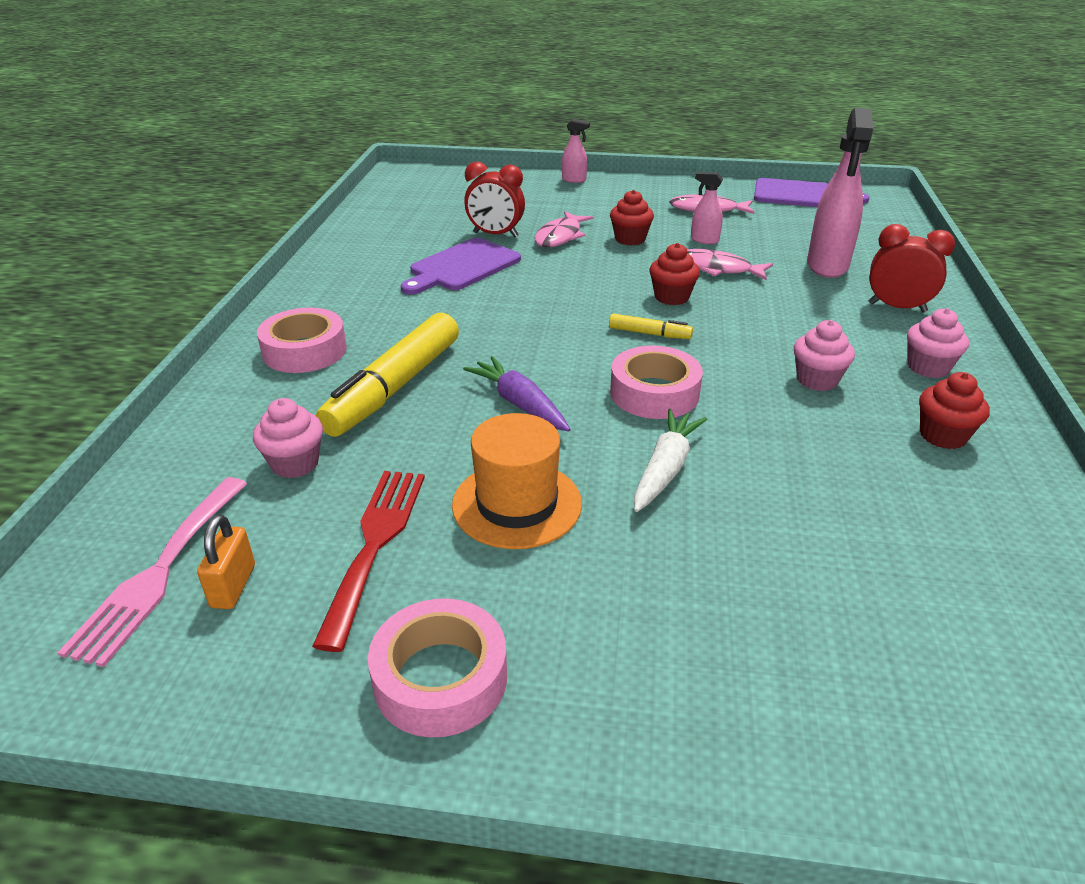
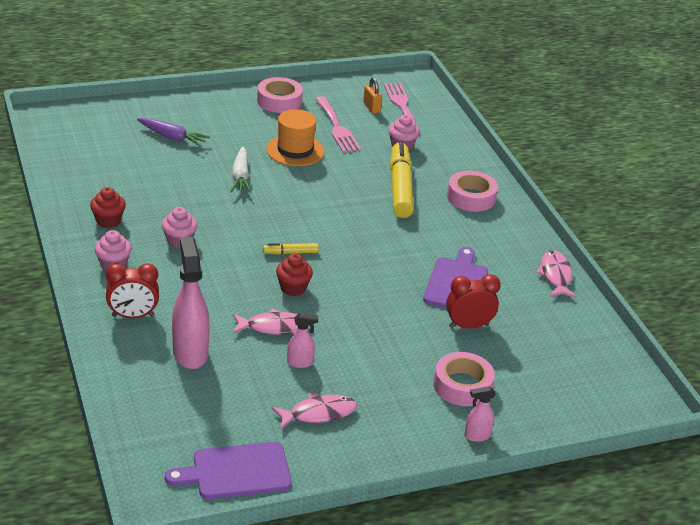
camera: 150 degrees right, 0 degrees up
red fork [312,471,425,652] -> pink fork [315,96,361,152]
purple carrot [463,356,571,432] -> purple carrot moved to [137,118,210,147]
pink fish [535,211,593,247] -> pink fish moved to [536,250,577,298]
red cupcake [610,190,654,246] -> none
pink tape [610,345,703,419] -> pink tape moved to [433,352,495,406]

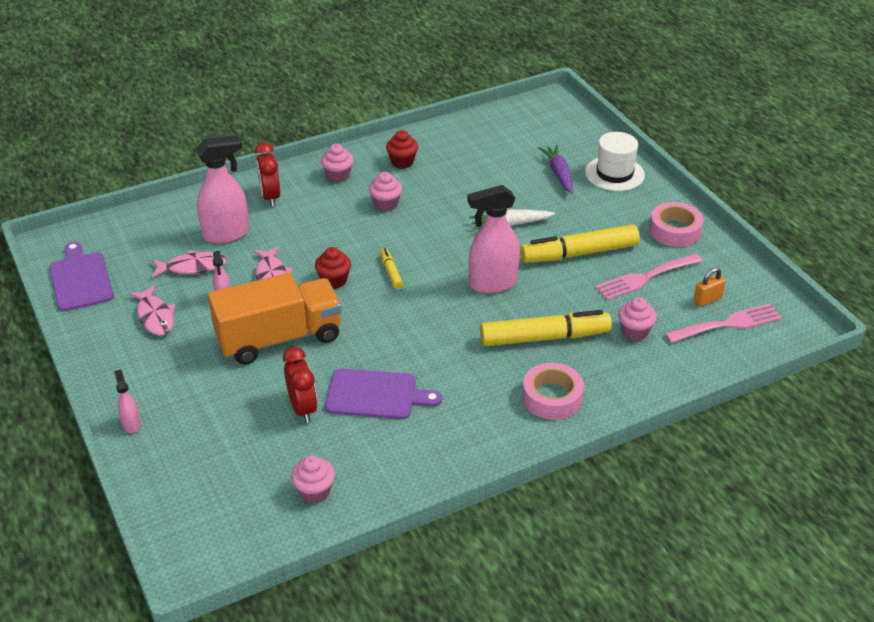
camera: 85 degrees right, 5 degrees up
purple carrot [137,118,210,147] -> purple carrot turned 150 degrees clockwise [539,145,573,193]
orange hat [266,109,324,166] -> yellow marker [520,225,640,263]
pink tape [433,352,495,406] -> none
pink fish [536,250,577,298] -> pink fish moved to [152,250,227,278]
none -> orange truck [208,273,342,365]
none -> pink cupcake [291,455,335,503]
none -> pink spray bottle [467,185,520,294]
none -> white hat [585,132,645,191]

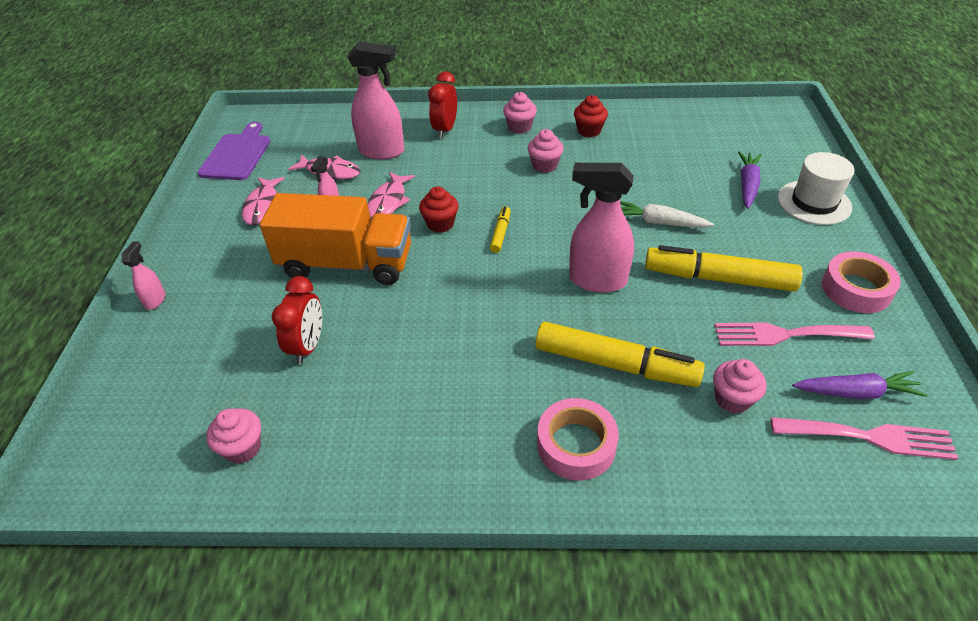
camera: 30 degrees right, 5 degrees up
purple cutting board [325,368,442,420] -> none
orange padlock [693,268,726,307] -> purple carrot [792,371,928,399]

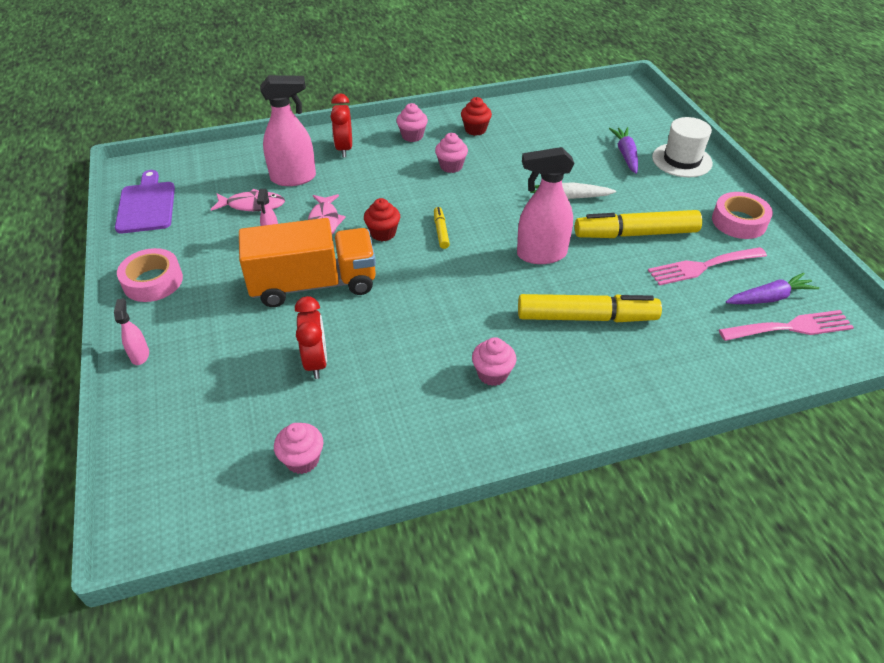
camera: 20 degrees left, 0 degrees up
pink fish [242,177,285,225] -> none
pink tape [537,398,619,480] -> pink tape moved to [117,248,183,302]
pink cupcake [713,359,766,414] -> pink cupcake moved to [472,337,517,386]

